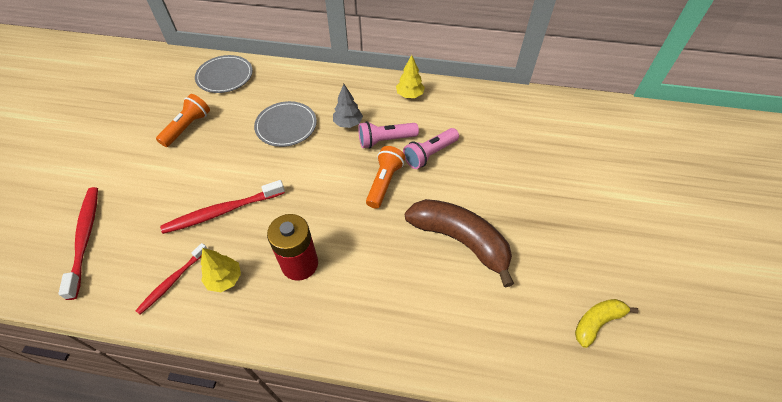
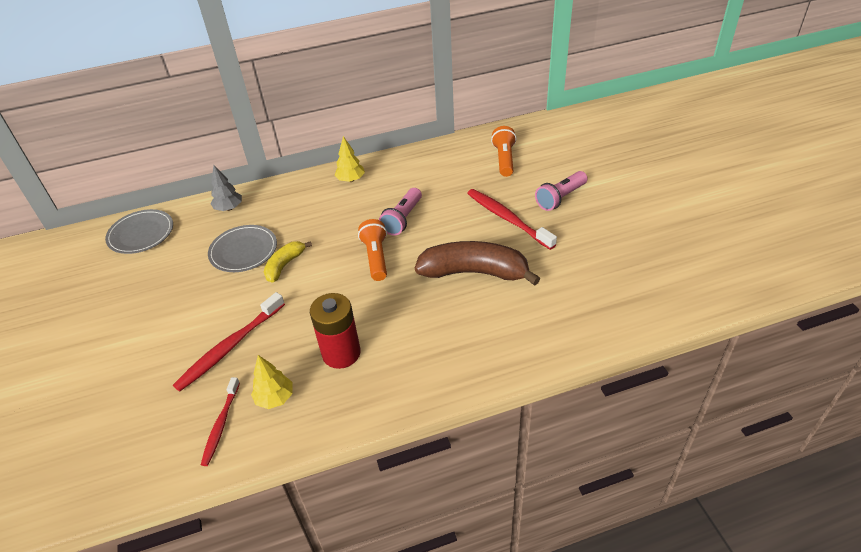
camera: 25 degrees left, 10 degrees down
red toothbrush [58,187,98,300] -> red toothbrush moved to [467,189,557,250]
orange flashlight [156,94,210,147] -> orange flashlight moved to [491,126,517,177]
grey tree [333,84,363,128] -> grey tree moved to [211,165,242,211]
pink flashlight [358,121,419,148] -> pink flashlight moved to [535,171,588,211]
yellow banana [575,299,639,348] -> yellow banana moved to [264,241,312,283]

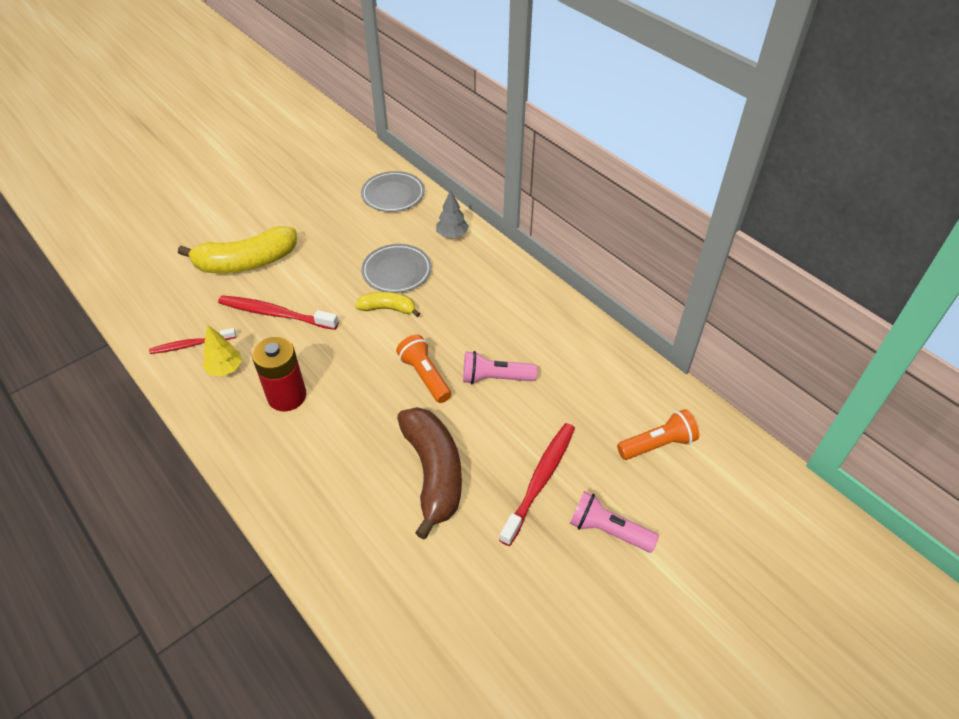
camera: 65 degrees right, 5 degrees up
yellow tree [335,136,365,182] -> none
orange flashlight [358,219,387,281] -> orange flashlight turned 90 degrees counterclockwise [396,334,451,403]
none -> yellow banana [178,226,297,273]

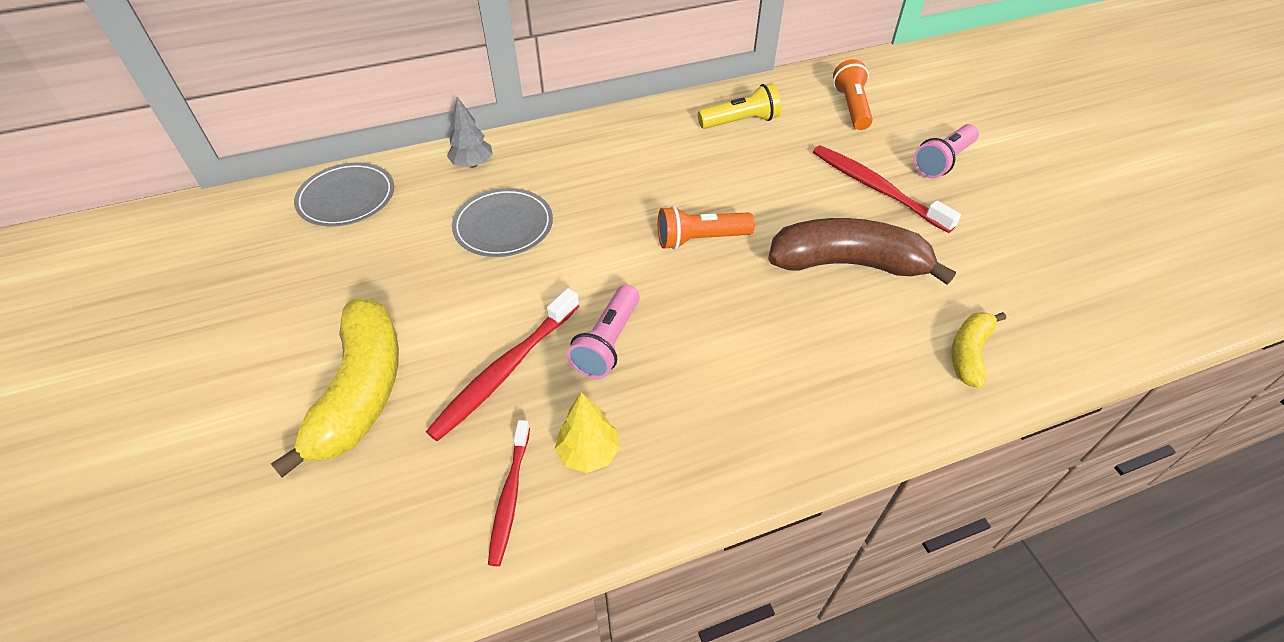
camera: 70 degrees left, 0 degrees up
red battery [252,337,306,411] -> none
yellow banana [355,292,420,317] -> yellow banana moved to [952,312,1006,389]
pink flashlight [463,351,537,384] -> pink flashlight moved to [567,285,640,379]
none -> yellow flashlight [698,83,781,129]

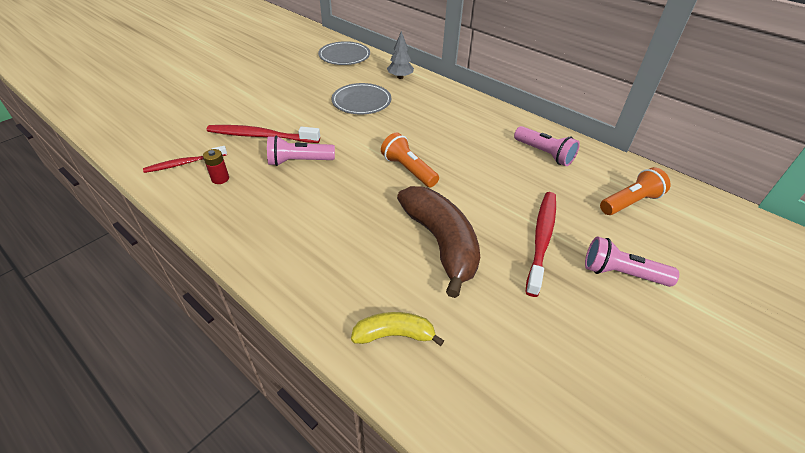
camera: 60 degrees right, 5 degrees down
yellow banana [271,298,399,477] -> none
yellow tree [555,392,620,473] -> red battery [203,149,229,184]
yellow flashlight [698,83,781,129] -> pink flashlight [514,126,580,166]

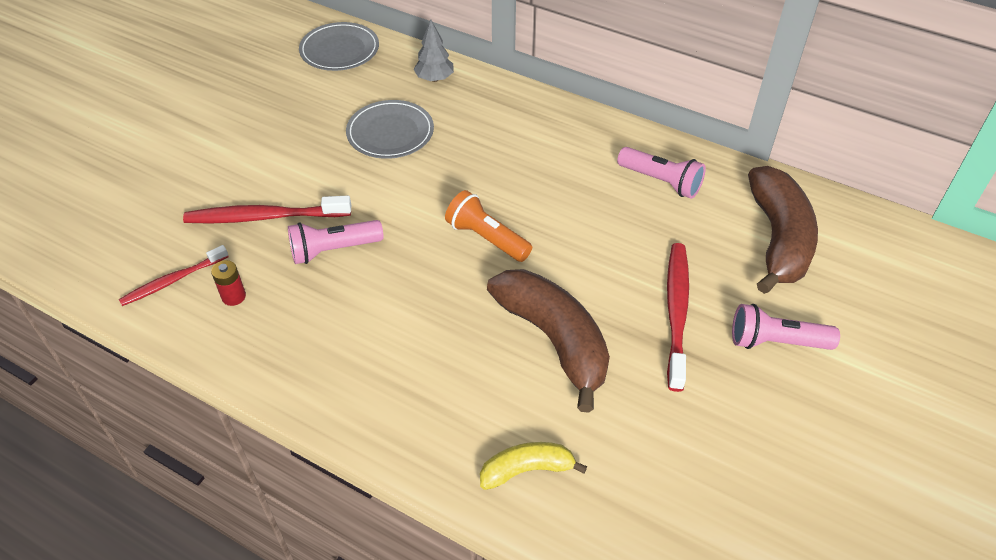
camera: 10 degrees left, 5 degrees up
orange flashlight [600,167,671,215] -> brown banana [748,166,818,294]

